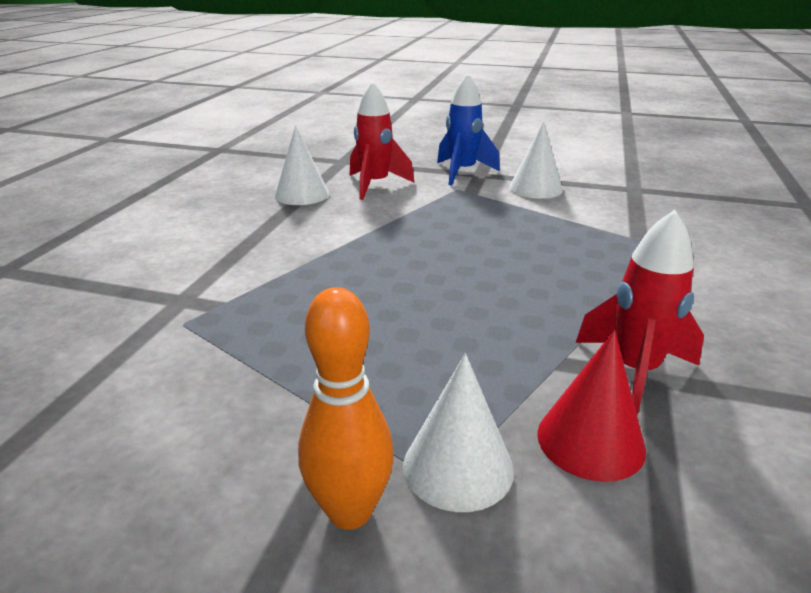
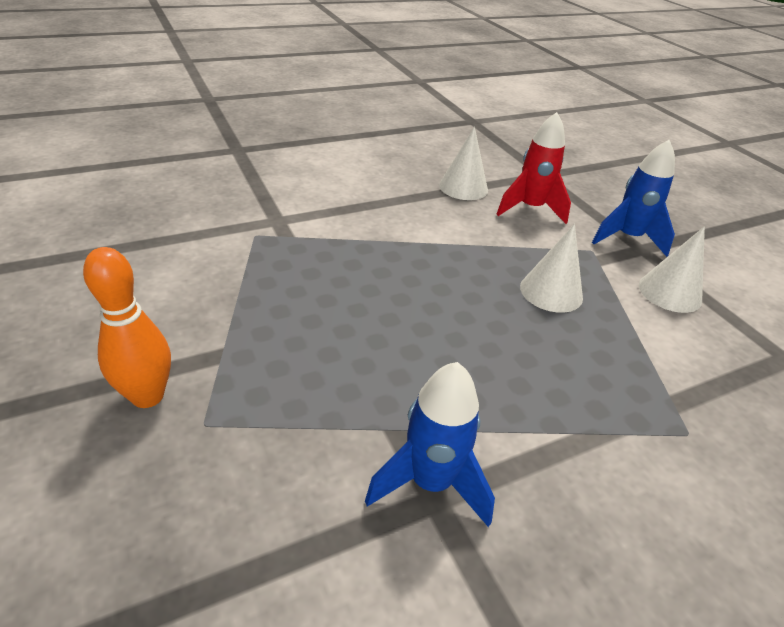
camera: 45 degrees right, 10 degrees up
white cone [403,353,514,512] -> white cone moved to [520,224,583,313]
red cone [537,330,646,482] -> none
red rocket [575,210,704,415] -> blue rocket [365,362,495,527]

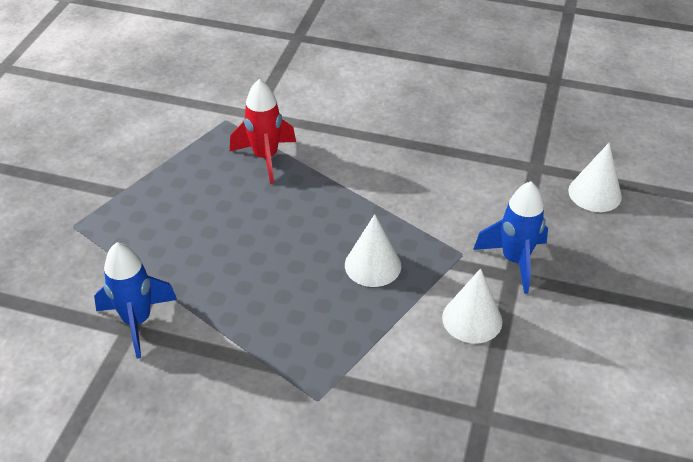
camera: 45 degrees right, 5 degrees up
orange bowling pin [83,247,171,408] -> none
white cone [439,127,488,200] -> white cone moved to [568,143,622,212]
red rocket [497,112,571,224] -> red rocket moved to [230,79,296,184]

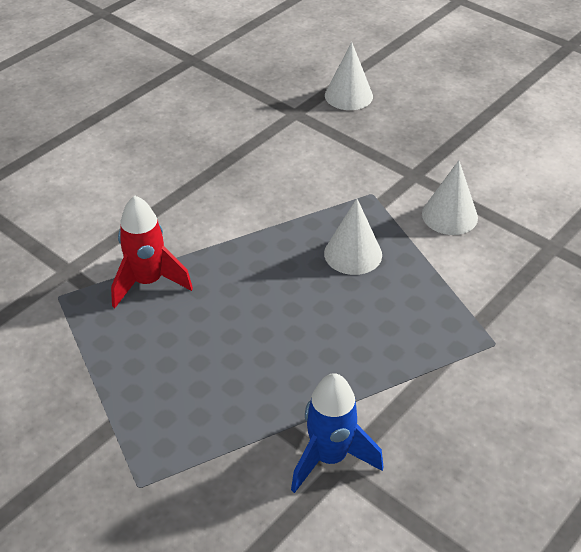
camera: 65 degrees left, 0 degrees up
blue rocket [473,181,548,294] -> none

